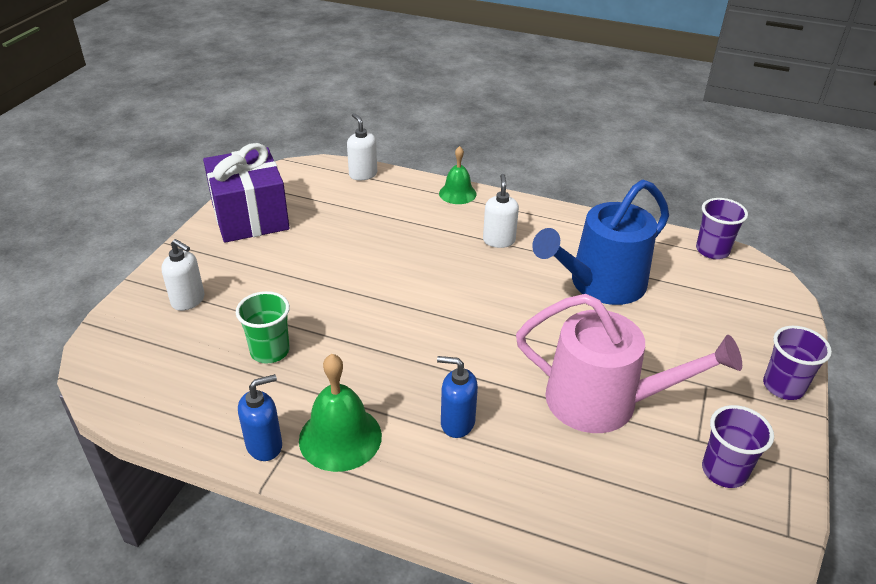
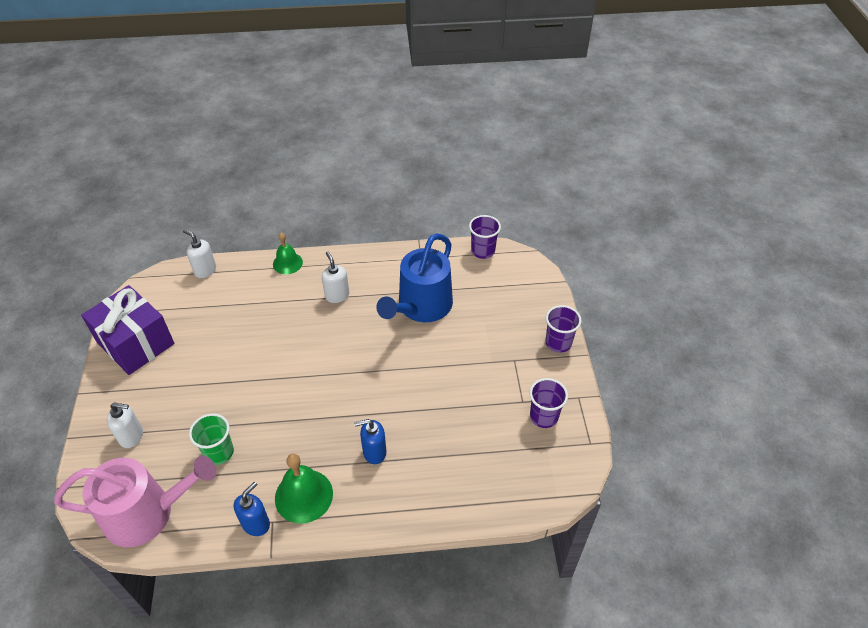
camera: 25 degrees left, 10 degrees up
pink watering can [516,294,742,433] -> pink watering can moved to [54,456,217,547]

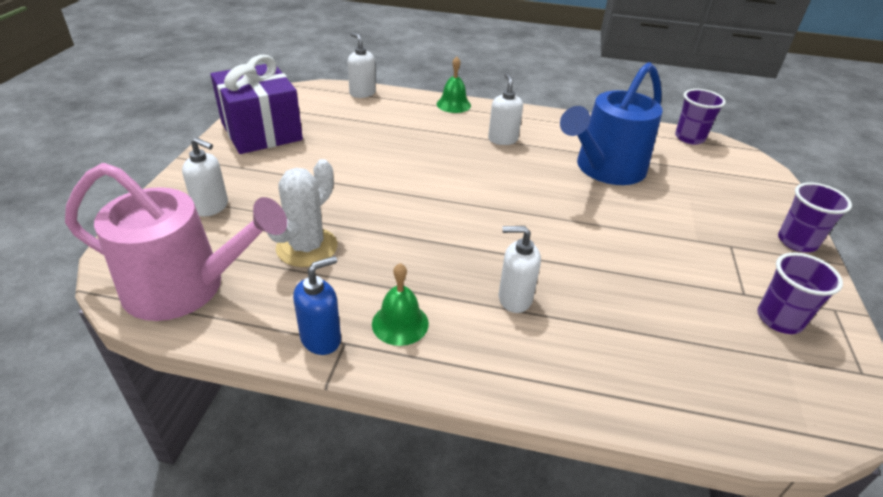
camera: 15 degrees right, 10 degrees down
green cup [189,413,234,465] -> white cactus [267,159,337,267]
green bell [275,454,333,524] -> green bell [372,263,429,346], size x0.65
blue soap dispenser [354,419,386,464] -> white soap dispenser [499,226,541,313]

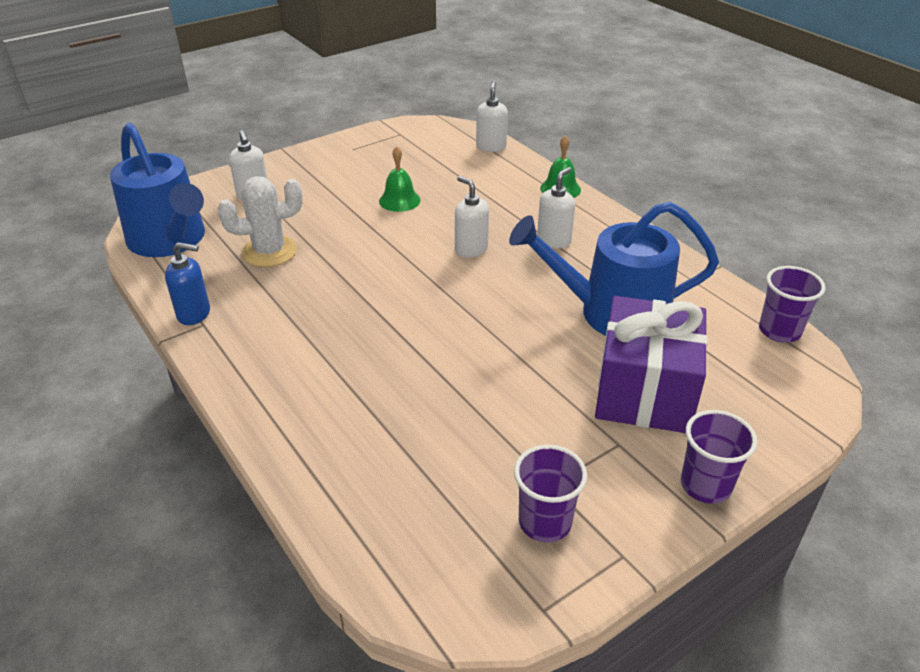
camera: 45 degrees right, 0 degrees up
pink watering can [65,163,287,321] -> blue watering can [110,123,205,257]
purple gift [211,55,303,154] -> purple gift moved to [595,296,708,433]
green bell [372,263,429,346] -> green bell moved to [379,147,421,212]
white soap dispenser [499,226,541,313] -> white soap dispenser moved to [455,176,489,258]

